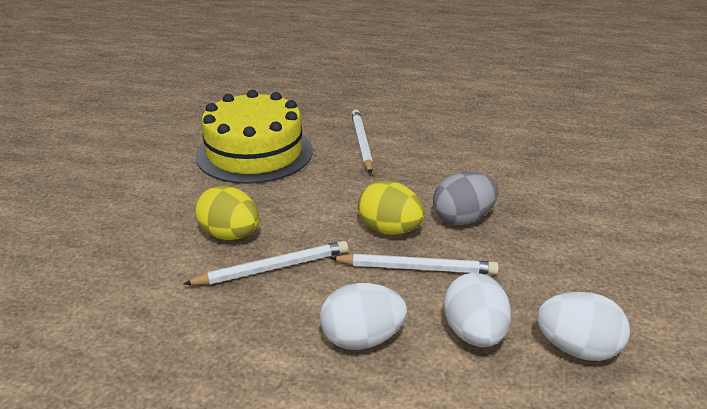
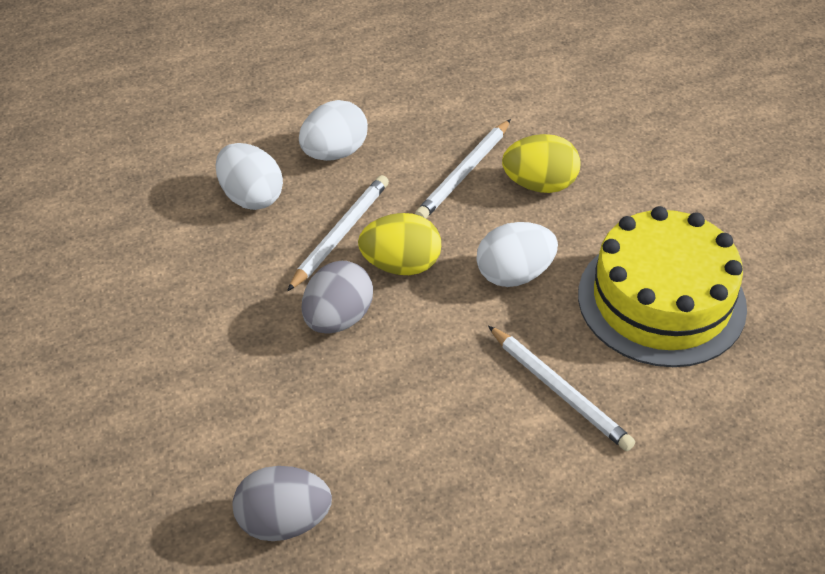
camera: 145 degrees right, 15 degrees up
white pencil [330,254,499,274] -> white pencil turned 150 degrees clockwise [287,175,389,292]
white egg [537,292,630,361] -> white egg moved to [476,222,558,287]
none -> grey egg [233,466,332,541]

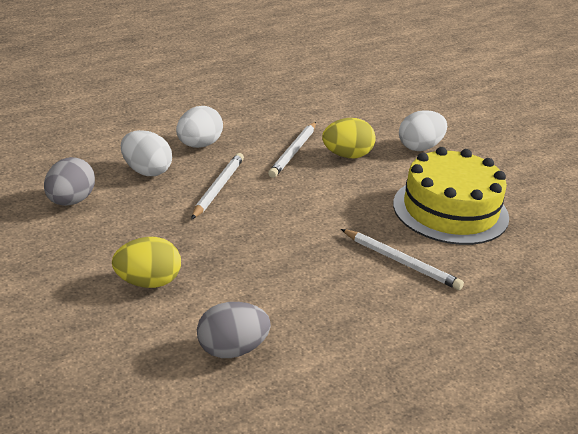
camera: 15 degrees left, 15 degrees down
grey egg [302,261,373,334] -> grey egg moved to [44,157,95,206]
yellow egg [358,213,441,275] -> yellow egg moved to [112,237,181,288]
white egg [476,222,558,287] -> white egg moved to [399,110,447,151]

